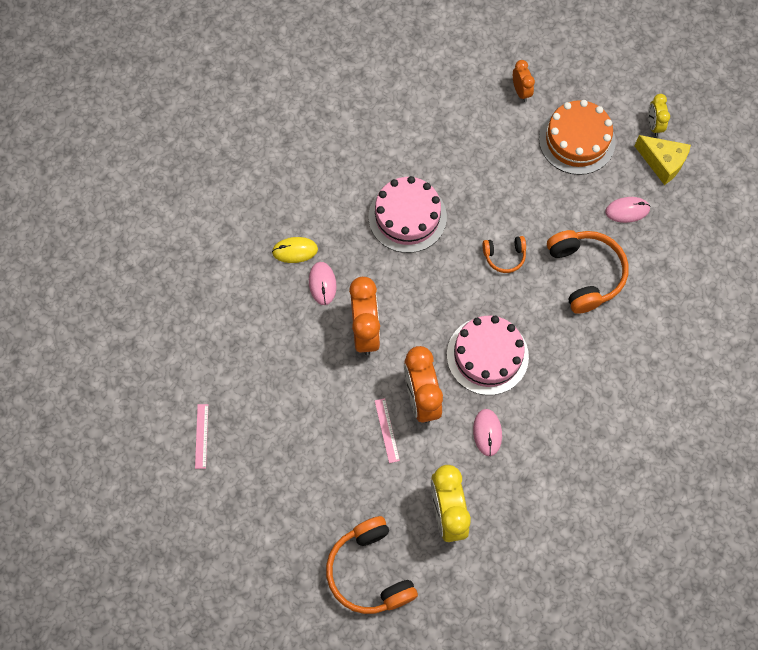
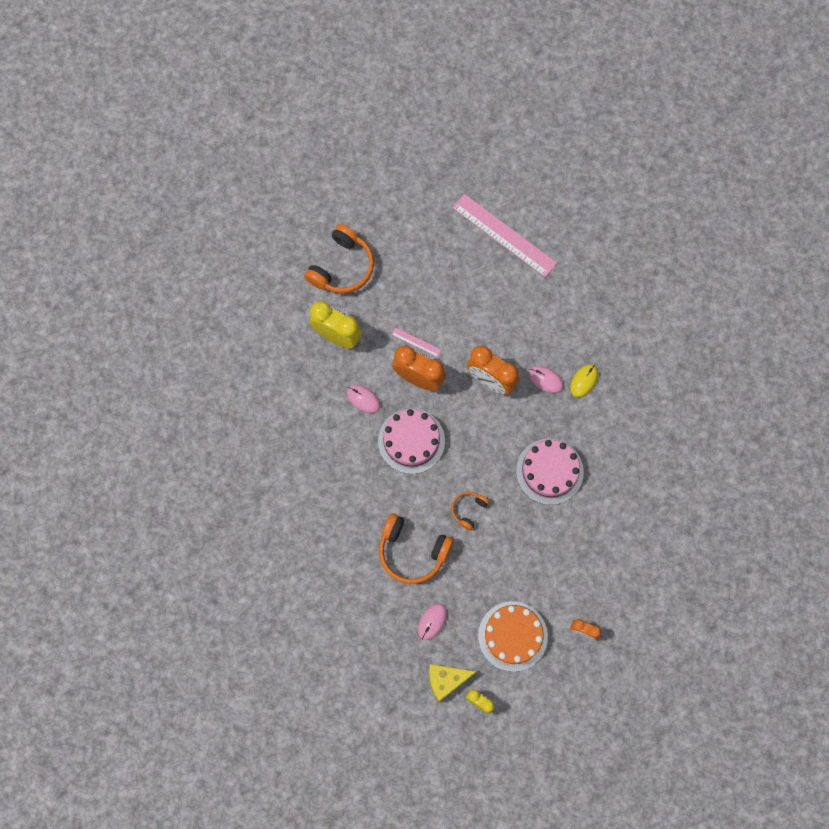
camera: 130 degrees right, 5 degrees up
pink ruler [195,404,208,469] -> pink ruler [452,194,557,277], size x2.33
orange headphones [326,516,418,614] -> orange headphones turned 105 degrees clockwise [304,224,374,294]

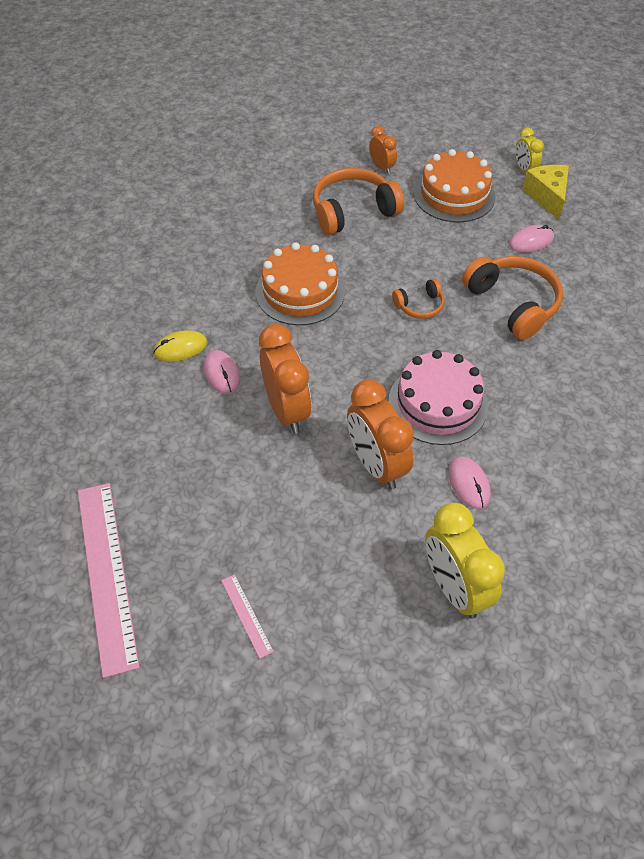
camera: 145 degrees left, 20 degrees down
orange headphones [304,224,374,294] -> orange headphones moved to [313,168,404,235]
pink ruler [392,327,441,357] -> pink ruler moved to [221,574,274,659]
yellow cheese [429,664,477,702] -> yellow cheese turned 120 degrees counterclockwise [522,165,569,220]
pink cake [516,439,584,505] -> orange cake [256,242,345,325]

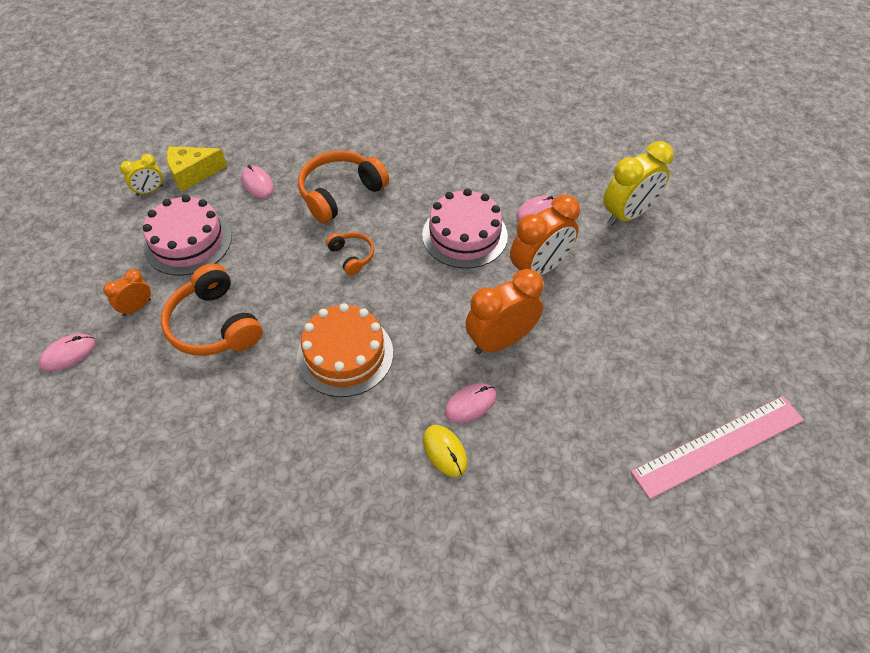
camera: 100 degrees left, 0 degrees up
pink ruler [221,574,274,659] -> none
orange cake [414,149,496,223] -> pink cake [143,195,232,276]
none -> pink mouse [39,334,96,371]

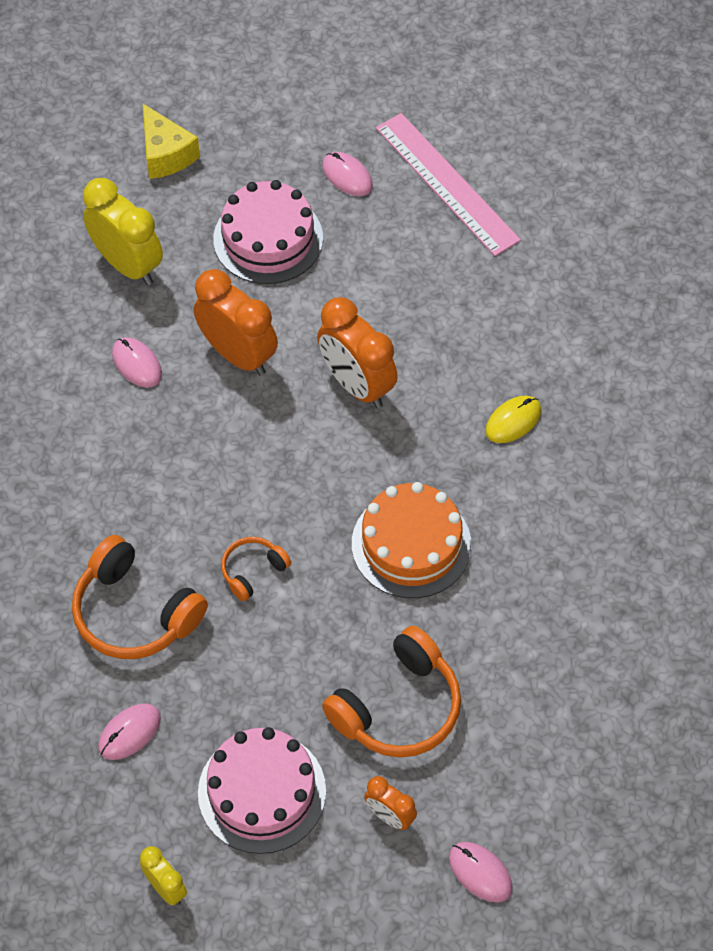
camera: 100 degrees left, 5 degrees up
yellow cheese [167,146,227,192] -> yellow cheese moved to [143,104,200,179]
pink cake [422,189,508,269] -> pink cake moved to [213,180,323,284]
pink mouse [445,383,497,423] -> pink mouse moved to [322,152,373,196]

